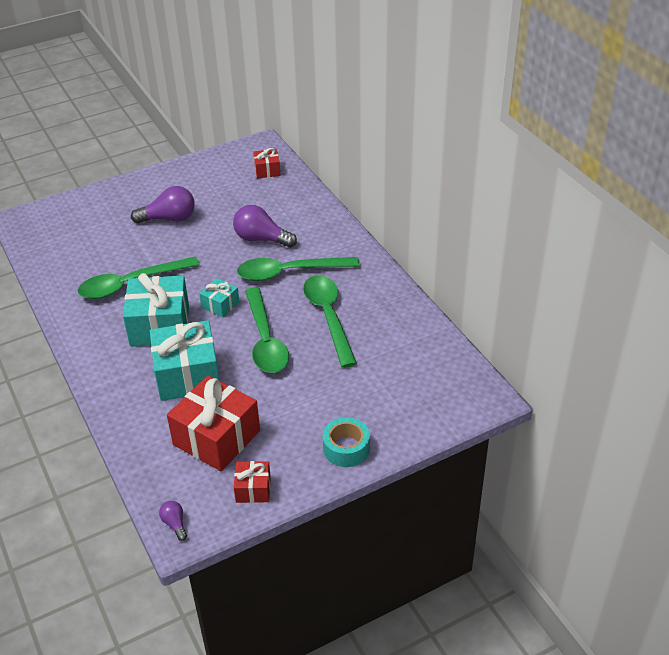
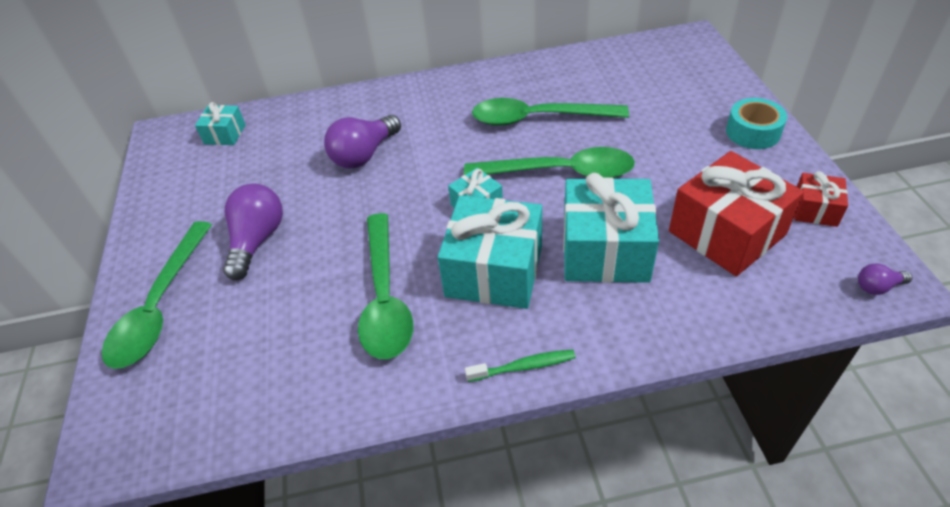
camera: 70 degrees left, 5 degrees up
green spoon [237,257,360,281] -> green spoon moved to [102,221,212,369]
red gift [253,148,280,179] -> turquoise gift [195,102,246,145]
none -> green toothbrush [465,350,576,382]

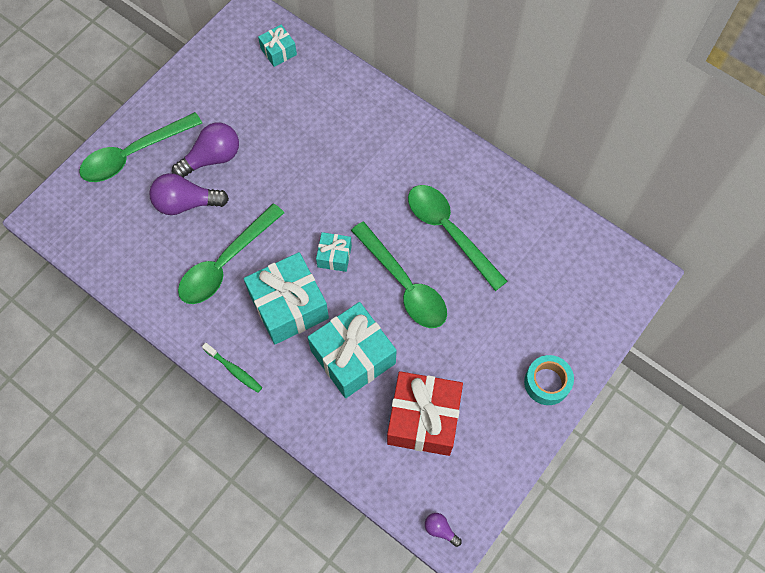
camera: 45 degrees right, 20 degrees up
purple light bulb [324,115,401,168] -> purple light bulb moved to [149,173,229,215]
red gift [794,171,848,227] -> none

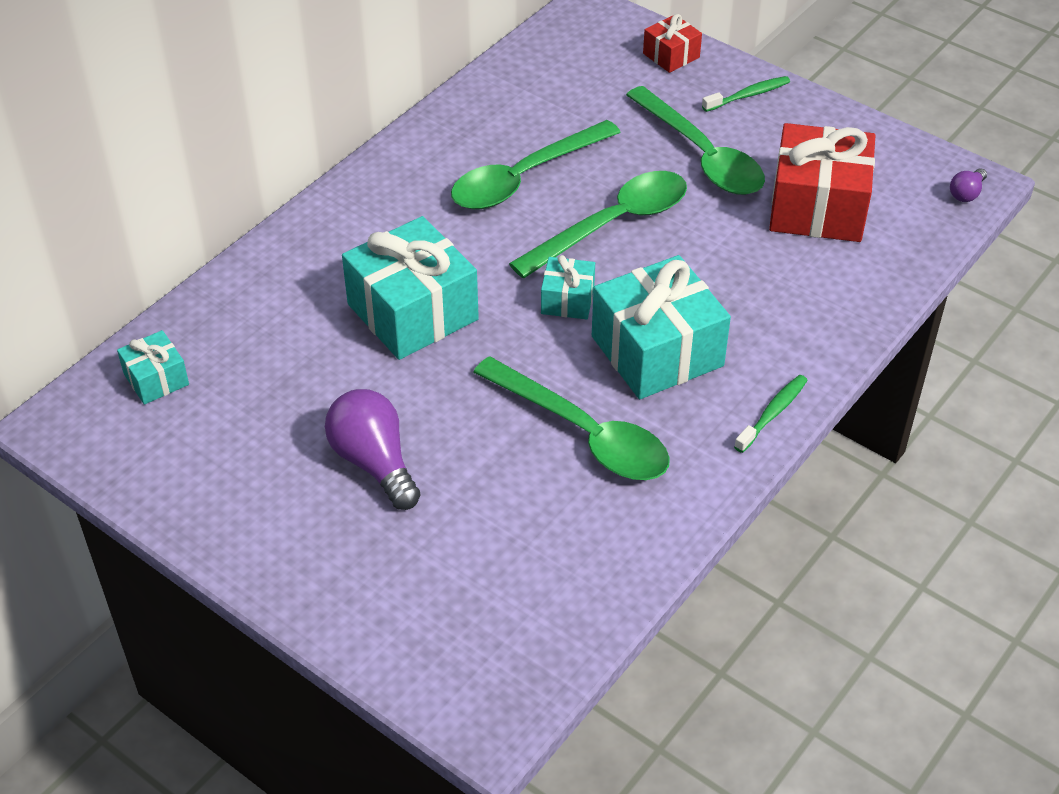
camera: 90 degrees left, 20 degrees down
green spoon [79,112,202,182] -> green spoon moved to [626,86,765,195]
purple light bulb [149,173,229,215] -> none
turquoise gift [308,302,397,398] -> turquoise gift moved to [342,216,479,360]
turquoise tape [524,355,574,405] -> green toothbrush [702,76,790,112]
none -> red gift [643,14,702,73]

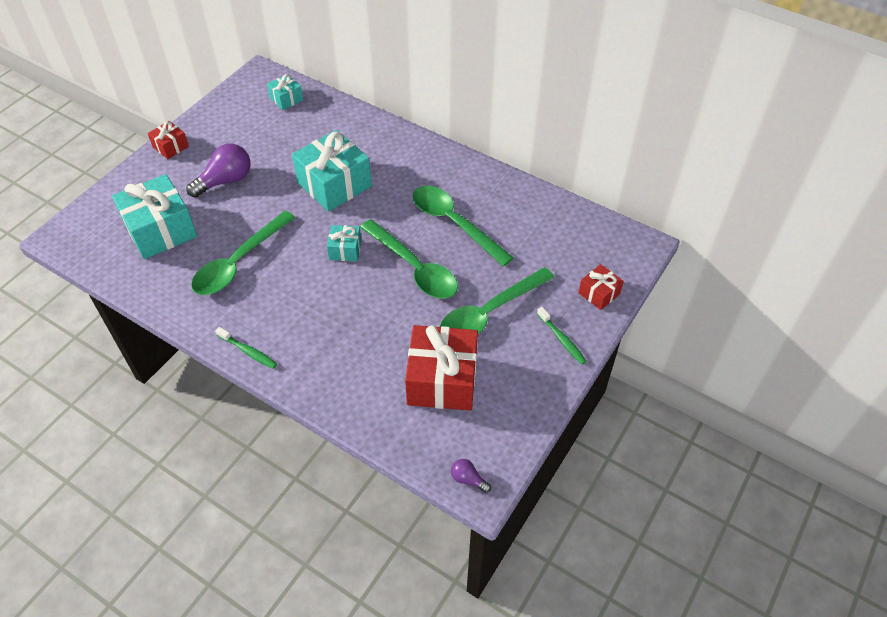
camera: 85 degrees right, 5 degrees up
turquoise gift [592,255,731,399] -> turquoise gift moved to [112,174,197,259]
none -> red gift [148,121,189,159]

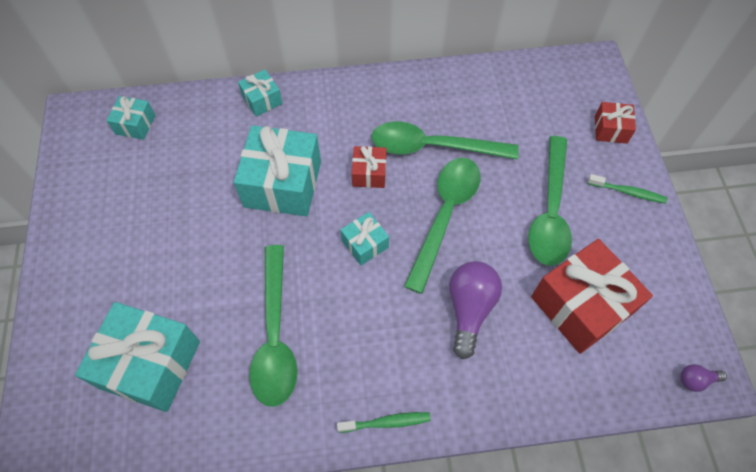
camera: 40 degrees left, 10 degrees up
red gift [148,121,189,159] -> red gift moved to [351,146,387,188]
purple light bulb [186,144,250,198] -> purple light bulb moved to [449,261,502,359]
green spoon [360,219,458,299] -> green spoon turned 75 degrees counterclockwise [404,158,481,294]
none -> turquoise gift [238,70,283,117]

